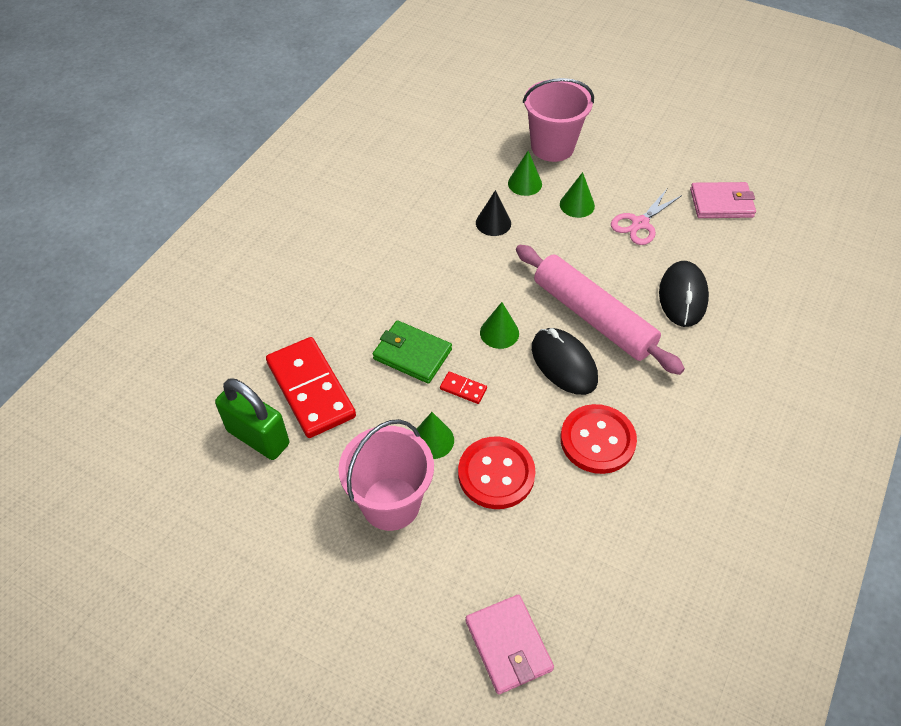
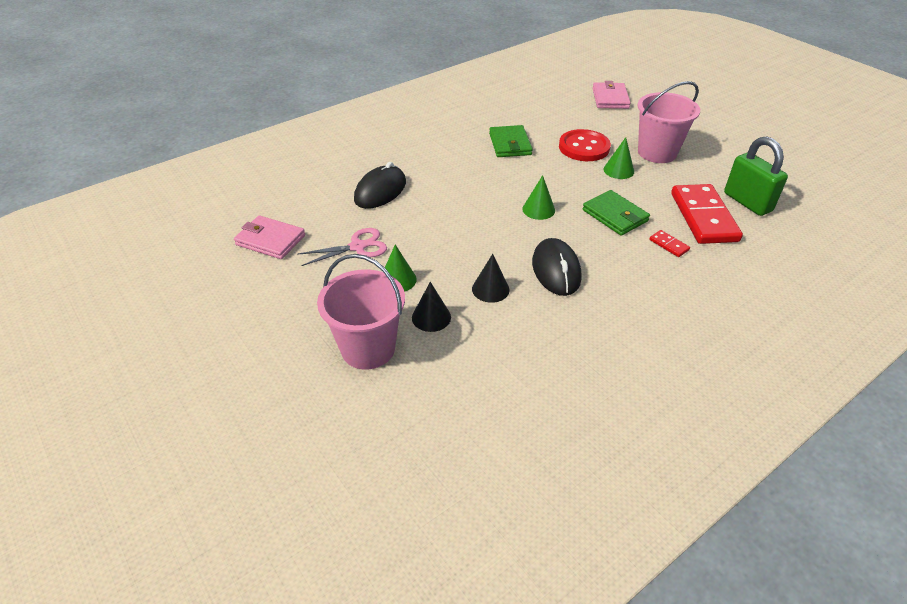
camera: 155 degrees left, 10 degrees down
red domino [440,372,487,404] -> red domino moved to [649,230,690,257]
green cone [508,151,542,196] -> black cone [412,282,451,332]
pink rolling pin [516,245,685,375] -> none
black mouse [532,328,598,395] -> black mouse moved to [532,238,581,296]
red button [560,404,637,474] -> green wallet [489,125,533,157]

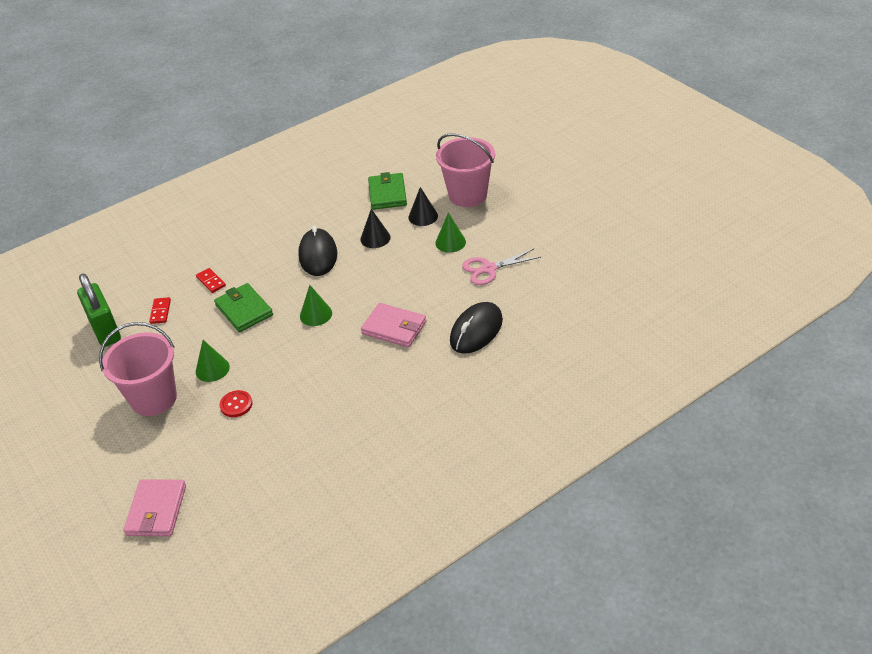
camera: 175 degrees left, 0 degrees up
pink wallet [234,215,305,259] -> pink wallet moved to [361,303,426,347]
green wallet [489,125,533,157] -> green wallet moved to [368,172,407,210]
red button [559,129,611,161] -> red button [220,390,253,417], size x0.52
red domino [671,184,743,244] -> red domino [149,297,171,324], size x0.41

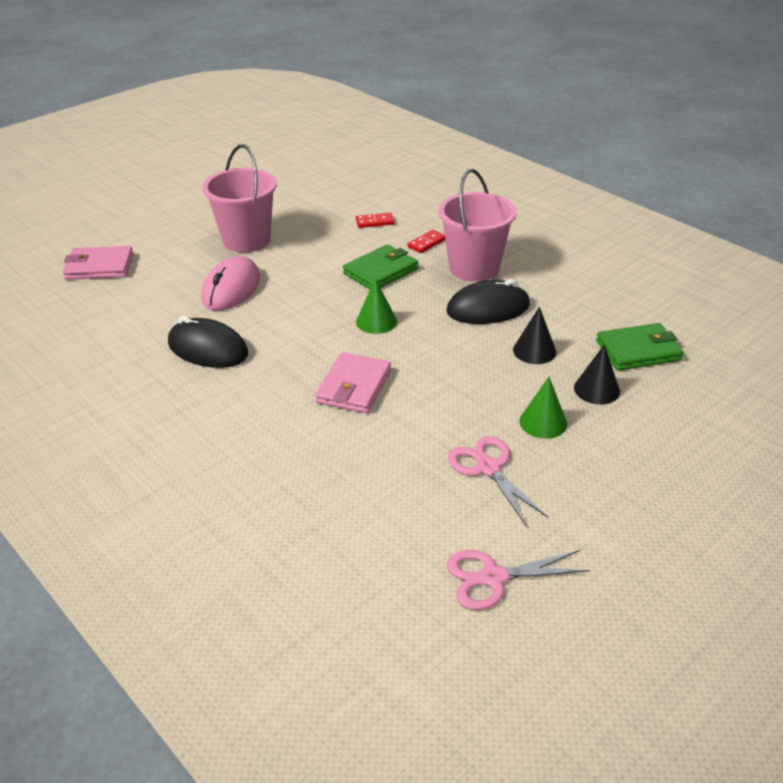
camera: 80 degrees right, 5 degrees down
green padlock [77,274,121,347] -> none
green cone [196,340,230,382] -> none
red button [220,390,253,417] -> pink mouse [201,256,260,311]
pink bucket [436,133,495,207] -> pink bucket moved to [438,169,517,282]
black mouse [450,302,503,354] -> black mouse moved to [168,316,248,368]
none -> pink scissors [447,550,590,610]

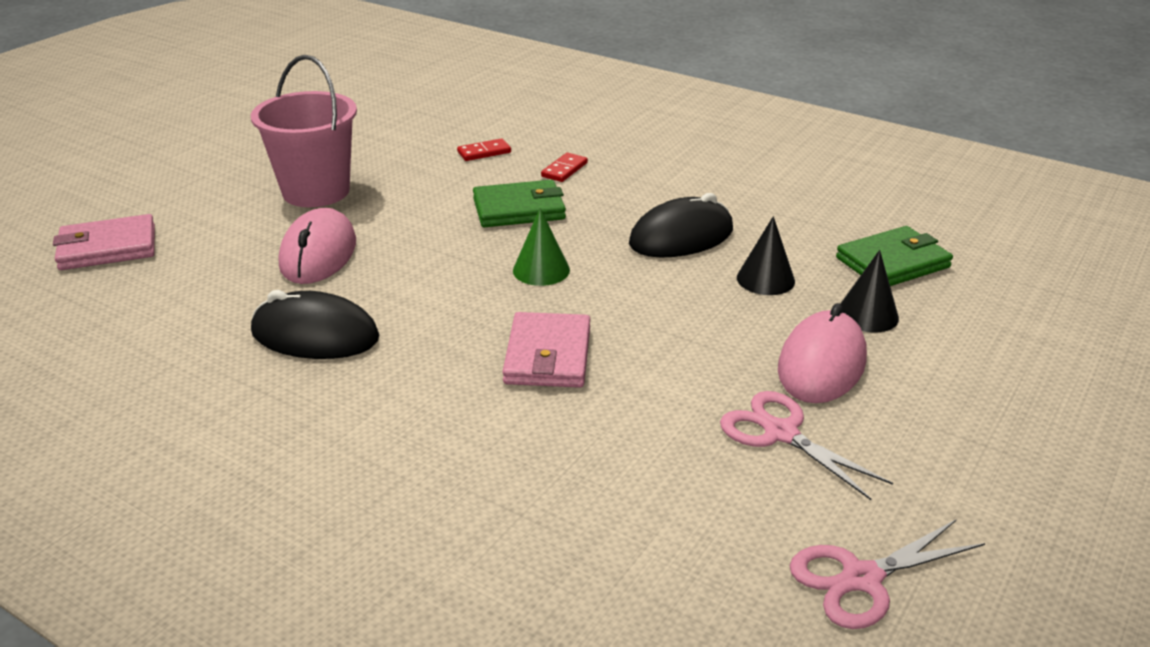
camera: 15 degrees left, 5 degrees down
green wallet [343,244,418,289] -> green wallet turned 45 degrees clockwise [473,180,566,227]
pink bucket [438,169,517,282] -> none
green cone [519,377,567,439] -> pink mouse [778,303,867,403]

